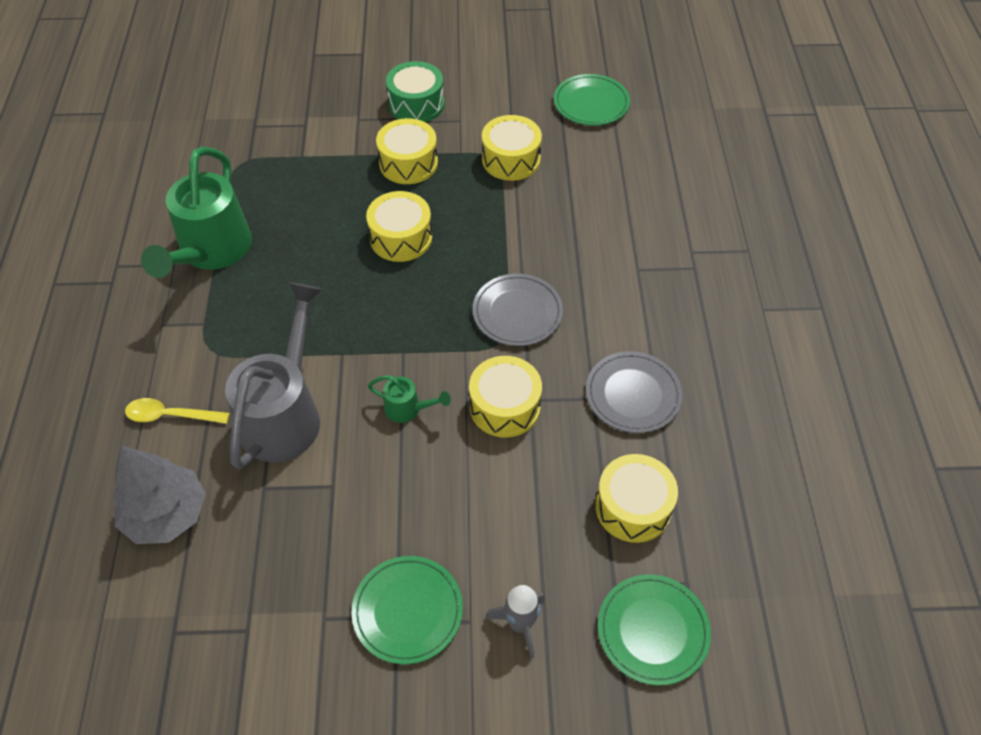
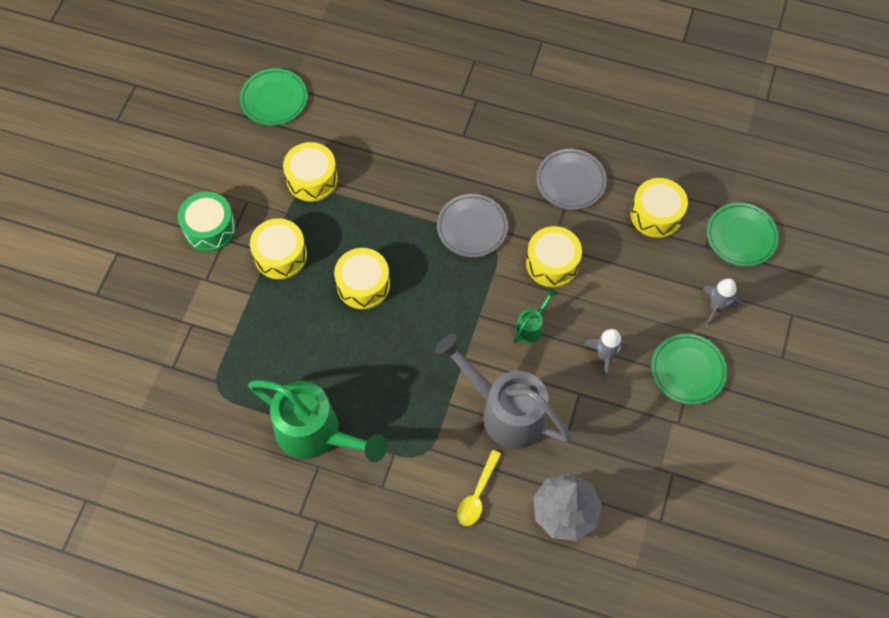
camera: 70 degrees left, 10 degrees up
none -> grey rocket [584,329,627,379]

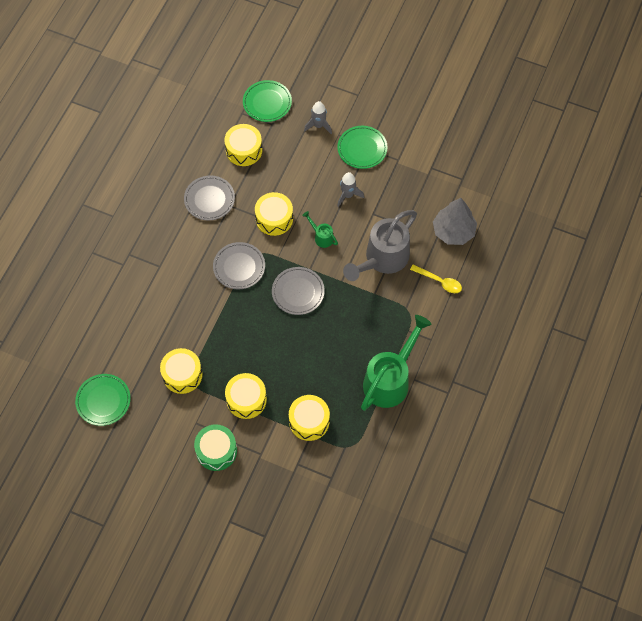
camera: 85 degrees left, 0 degrees up
yellow drum [334,248,390,309] -> yellow drum moved to [289,395,330,441]
none -> grey plate [272,267,325,315]

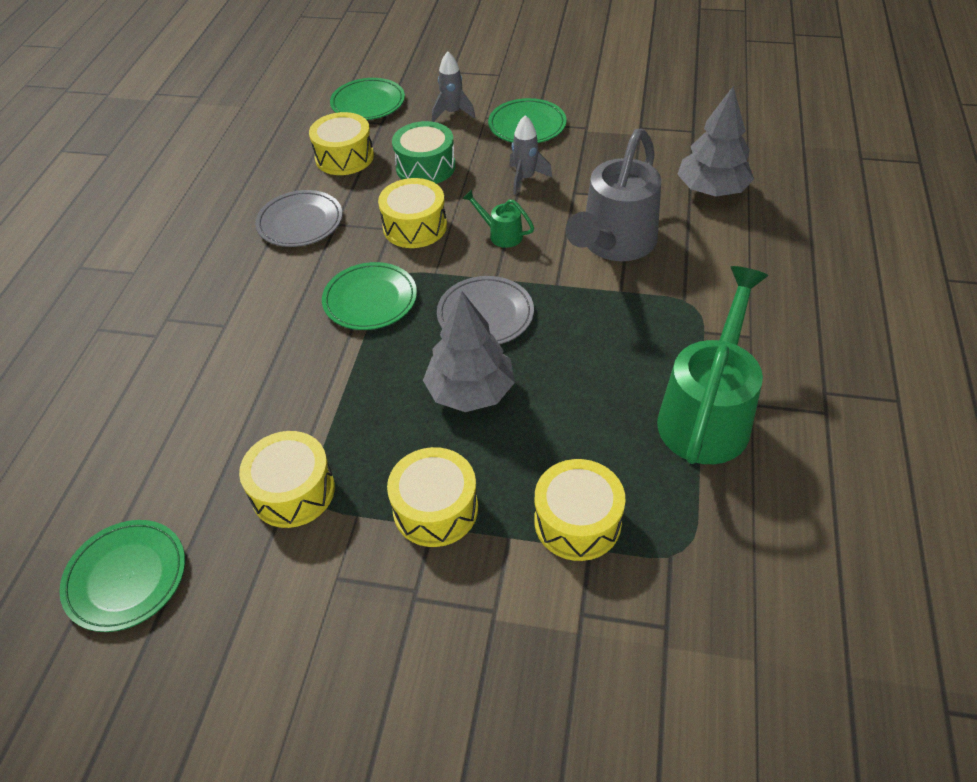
camera: 10 degrees left, 15 degrees down
green drum [194,424,237,471] -> green drum moved to [392,121,456,184]
grey plate [213,242,265,289] -> green plate [322,262,417,330]
yellow spoon [410,265,462,293] -> none
none -> grey tree [423,291,515,412]

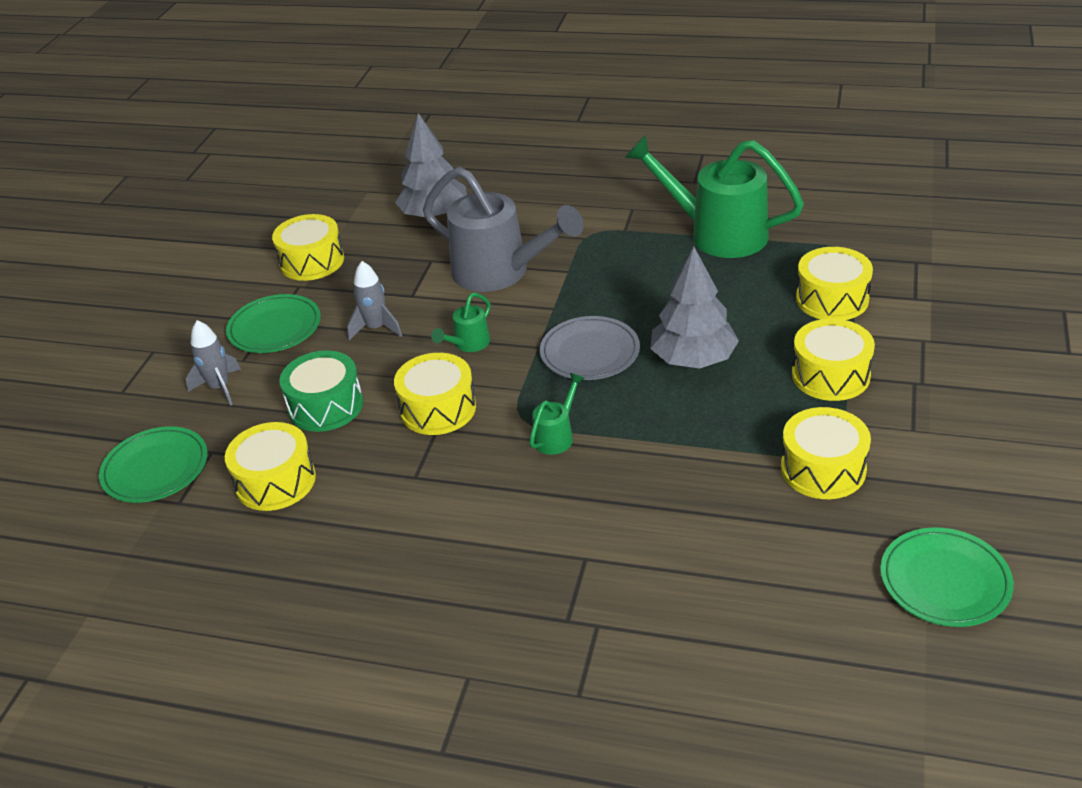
camera: 85 degrees left, 10 degrees down
grey plate [255,190,342,247] -> none
green plate [322,262,417,330] -> green watering can [529,373,585,455]
none -> yellow drum [272,214,344,281]

